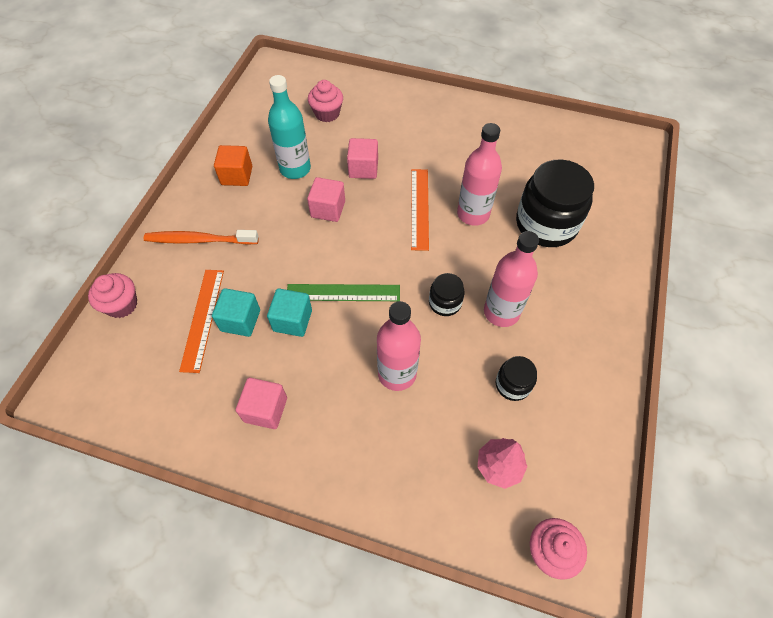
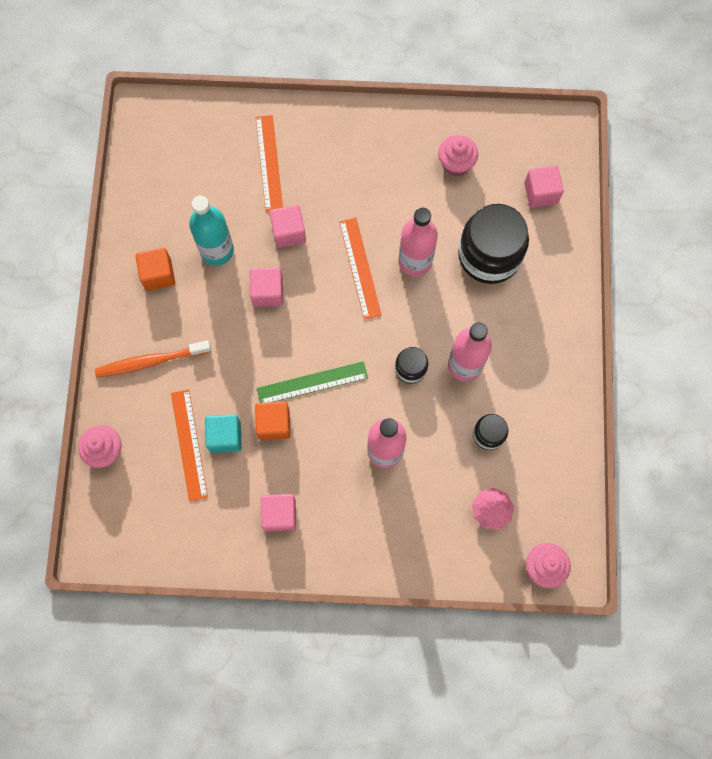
camera: 15 degrees left, 15 degrees up
turquoise cube [267,288,312,337] -> orange cube [255,402,291,440]
pink cupcake [308,80,343,122] -> pink cupcake moved to [438,135,478,176]
none -> orange ruler [256,115,283,212]
none -> pink cube [524,165,564,208]

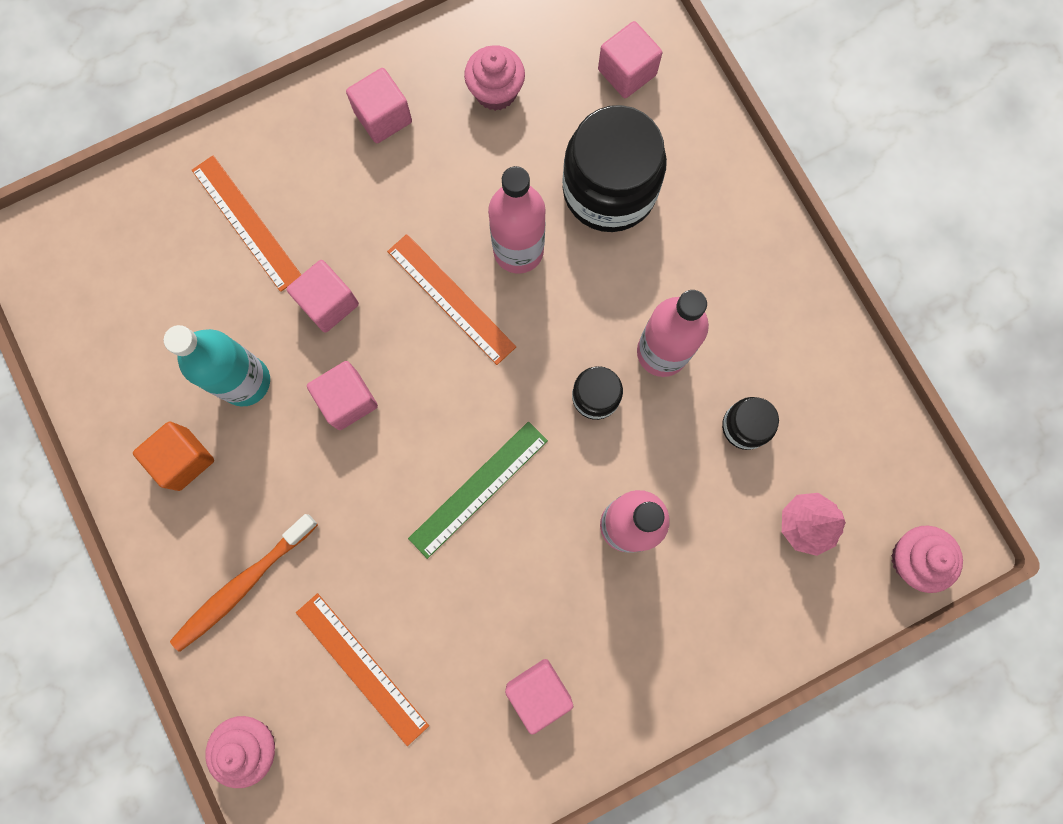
camera: 30 degrees left, 5 degrees up
turquoise cube [205,414,242,453] -> none
orange cube [255,402,291,440] -> none
none -> pink cube [346,68,412,143]

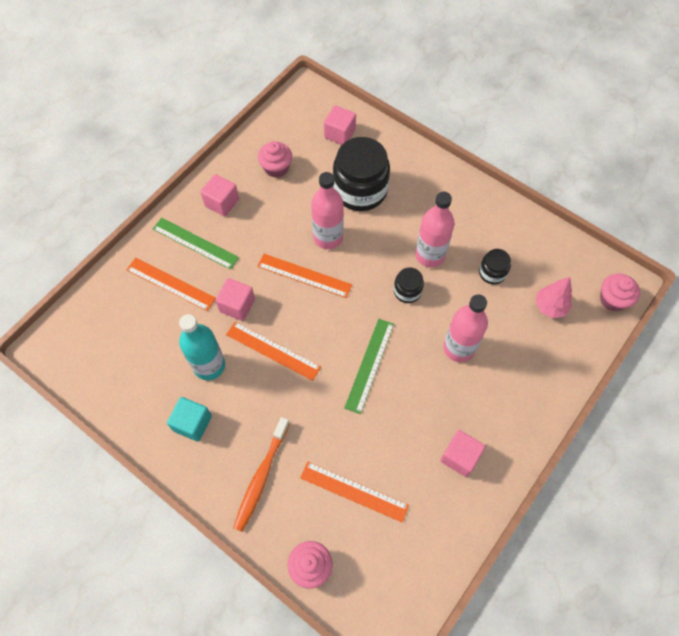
camera: 25 degrees left, 15 degrees down
orange cube [133,421,214,491] -> turquoise cube [167,397,212,441]
pink cube [307,361,378,430] -> orange ruler [226,322,321,381]
none -> green ruler [153,218,239,270]

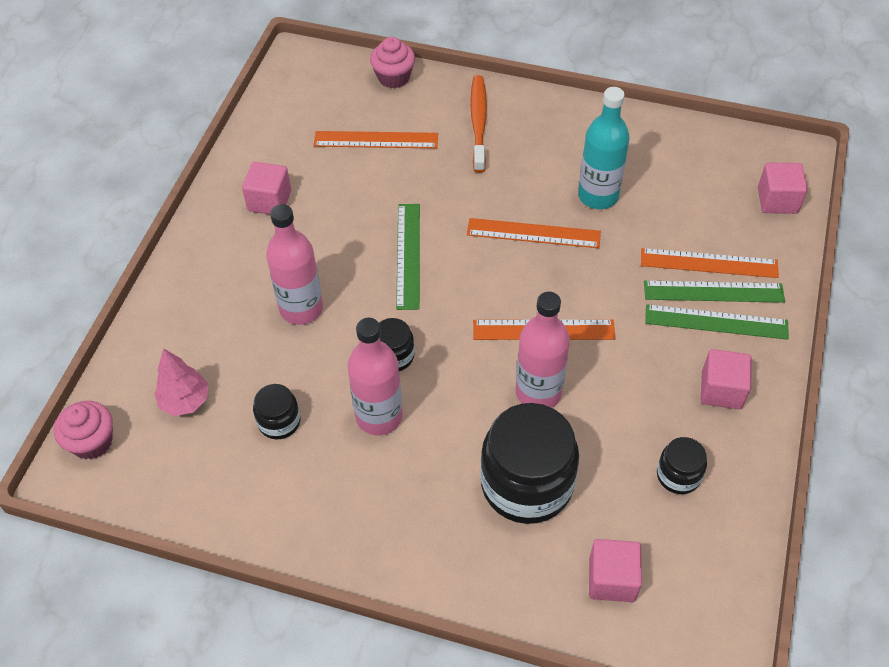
camera: 160 degrees right, 10 degrees down
turquoise cube [167,397,212,441] -> none
pink cube [215,278,255,321] -> pink cube moved to [758,163,808,214]
pink cupcake [258,141,292,178] -> black jar [657,437,707,494]
none -> green ruler [644,281,785,303]

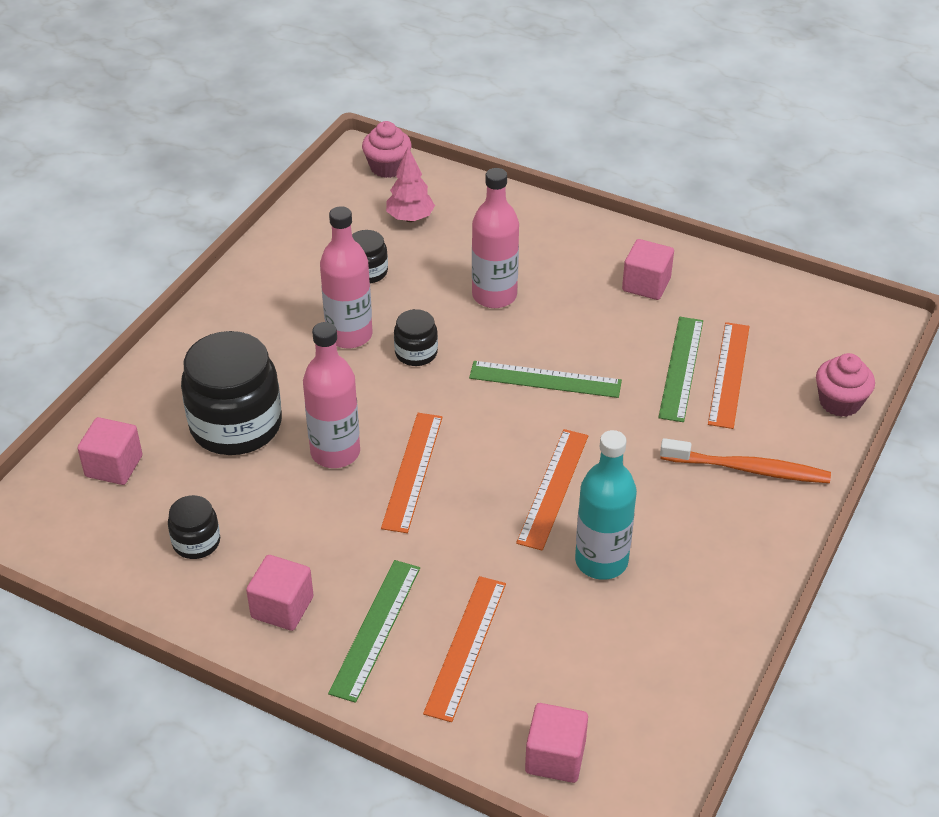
camera: 100 degrees right, 10 degrees down
green ruler [644,281,785,303] -> green ruler moved to [658,317,703,422]

